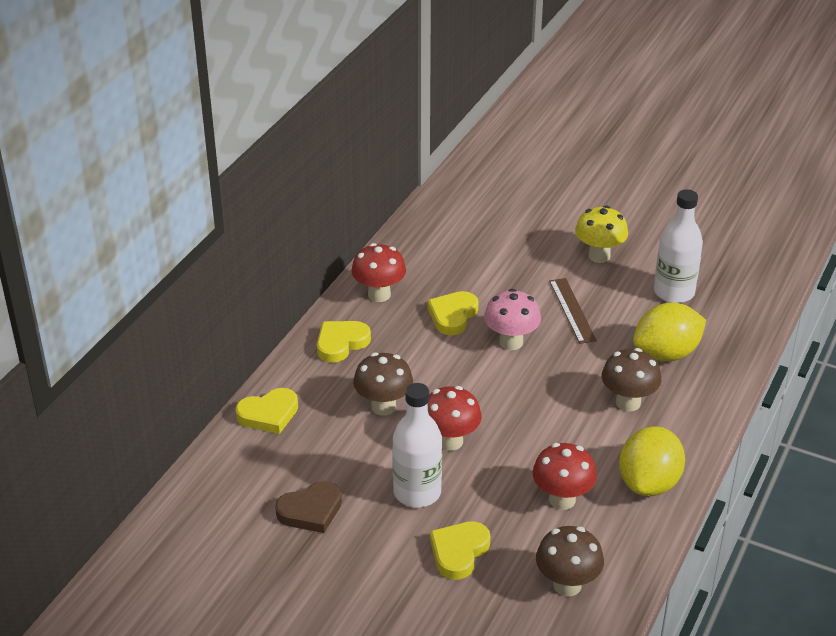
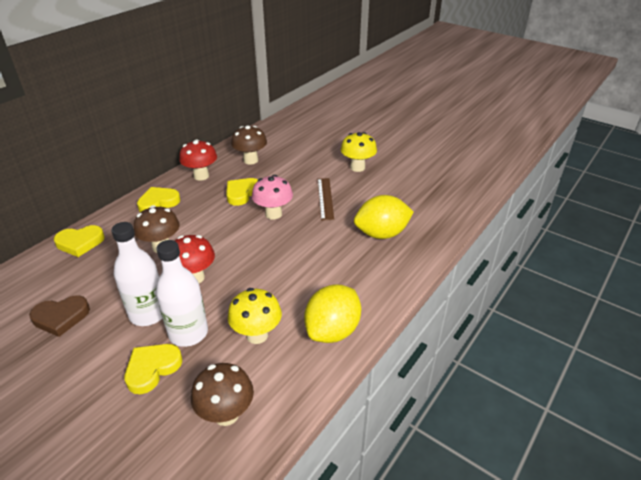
camera: 10 degrees right, 0 degrees up
red mushroom [532,443,597,510] -> yellow mushroom [228,288,282,344]
brown mushroom [602,348,661,411] -> brown mushroom moved to [231,125,267,165]
white bottle [654,189,703,303] -> white bottle moved to [156,240,208,347]

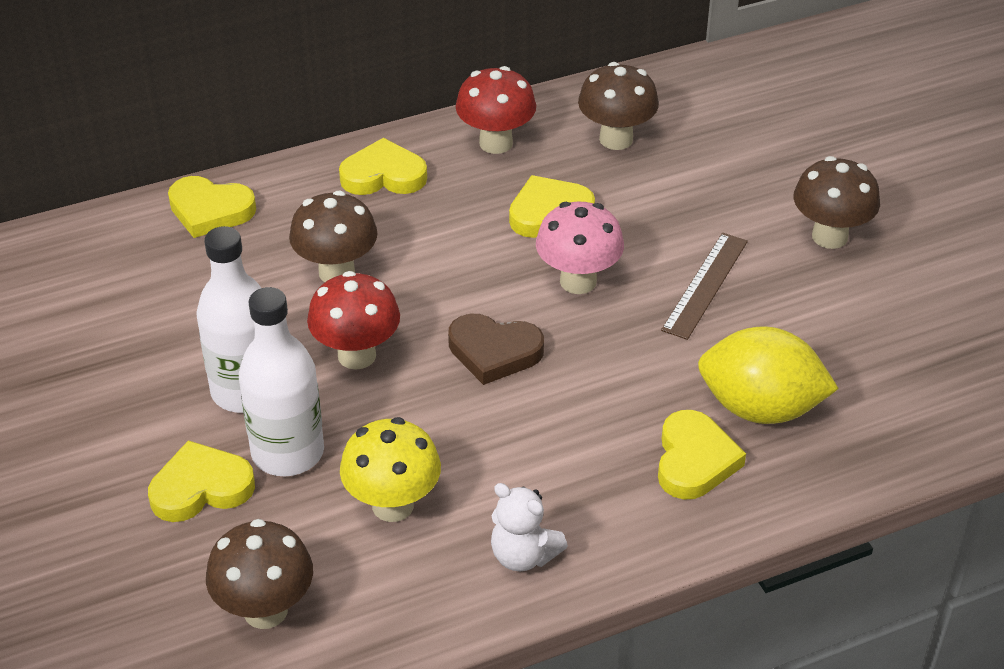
camera: 30 degrees right, 5 degrees up
brown heart [29,295,90,337] -> brown heart moved to [448,314,544,385]
yellow lemon [304,284,361,343] -> white teddy bear [491,483,568,571]
yellow mushroom [341,132,377,172] -> brown mushroom [794,156,880,249]
none -> yellow heart [658,410,746,500]

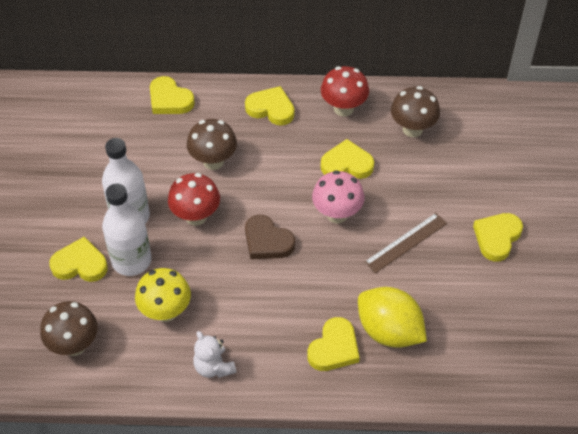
camera: 25 degrees right, 10 degrees up
brown mushroom [794,156,880,249] -> yellow heart [473,213,523,261]

